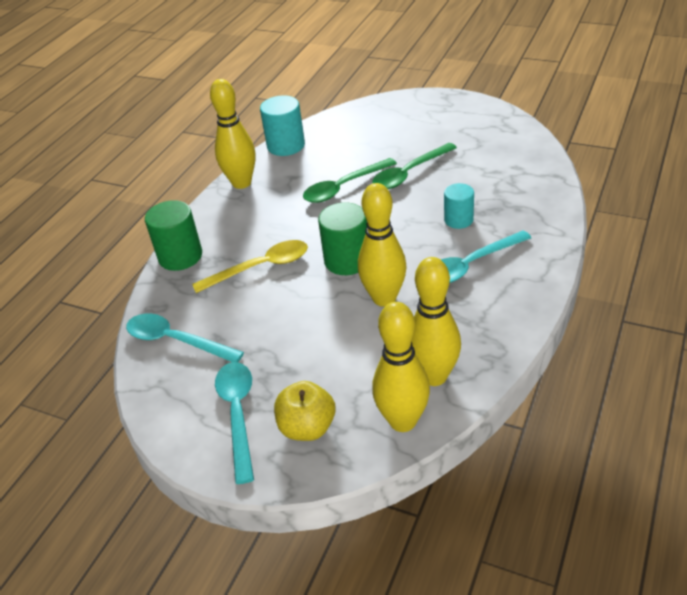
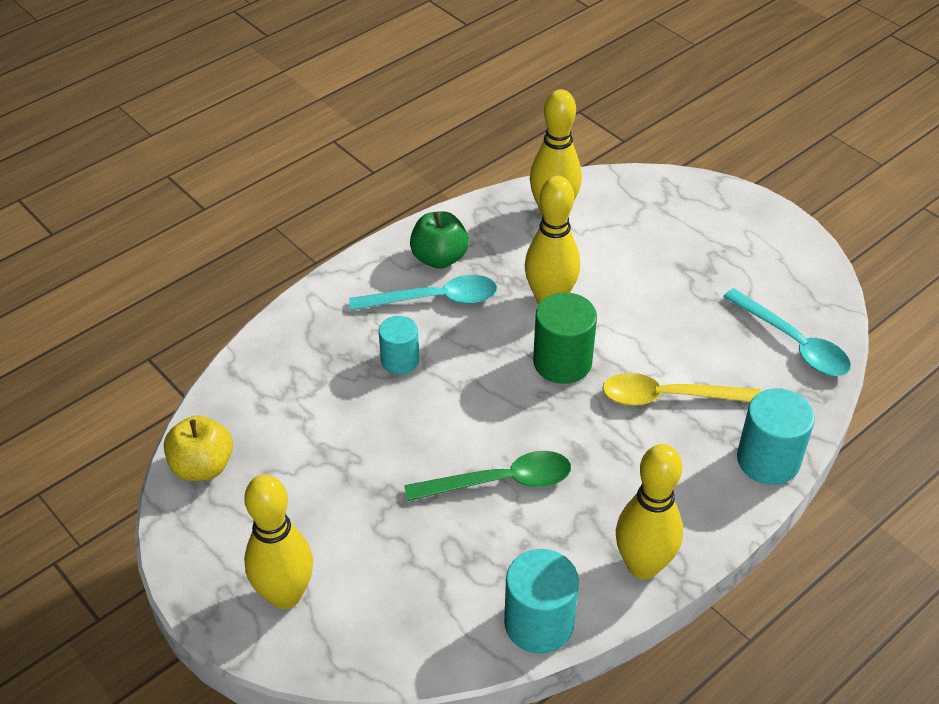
camera: 160 degrees left, 5 degrees up
green cylinder [145,200,202,271] -> turquoise cylinder [737,388,815,485]
turquoise spoon [215,362,254,484] -> none
yellow apple [274,381,335,441] -> yellow apple moved to [164,415,233,481]
green spoon [372,143,457,189] -> none
yellow bowling pin [372,302,430,432] -> yellow bowling pin moved to [244,474,313,609]
none -> green apple [410,211,469,269]

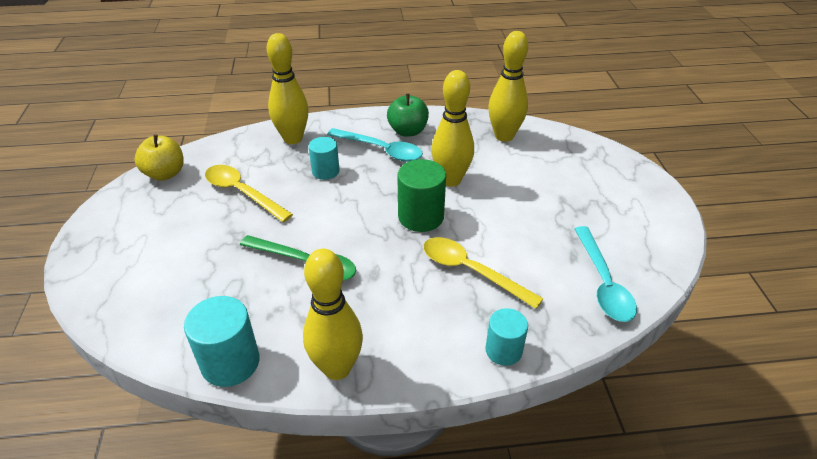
camera: 35 degrees right, 5 degrees down
yellow bowling pin [244,474,313,609] -> yellow bowling pin moved to [267,33,309,144]
turquoise cylinder [737,388,815,485] -> turquoise cylinder [485,308,528,366], size x0.65
none -> yellow spoon [205,165,293,222]

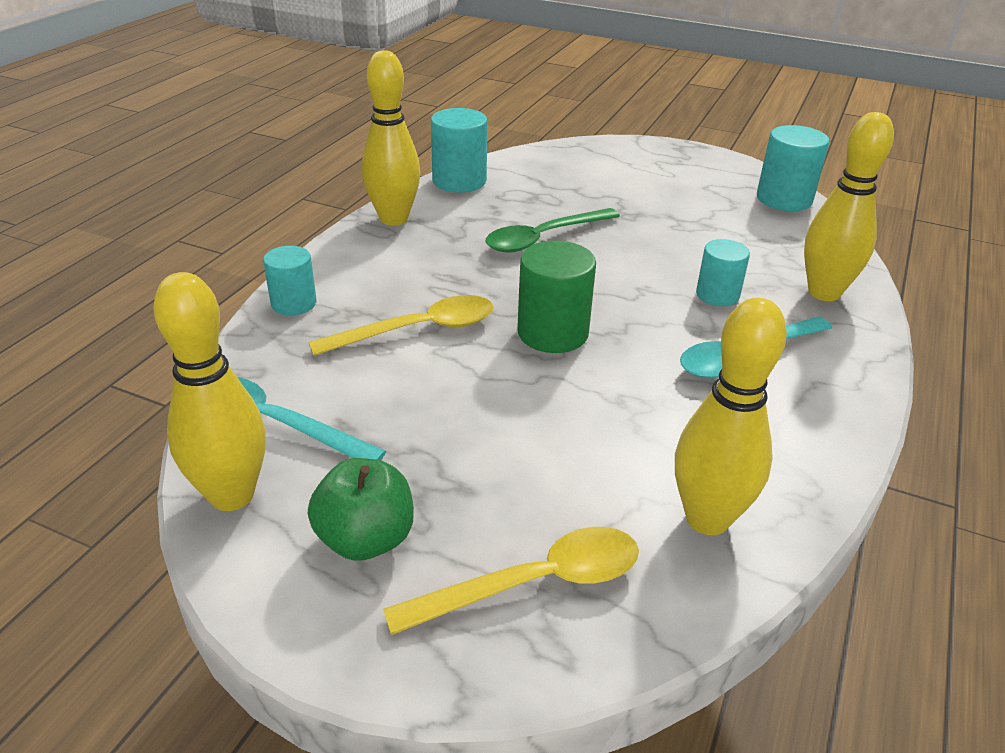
camera: 120 degrees right, 5 degrees down
yellow apple [135,134,184,181] -> turquoise cylinder [757,125,830,211]
yellow spoon [205,165,293,222] -> yellow spoon moved to [383,527,639,635]
green apple [387,94,429,137] -> green apple moved to [308,458,414,561]
yellow bowling pin [431,70,474,187] -> yellow bowling pin moved to [154,272,266,511]

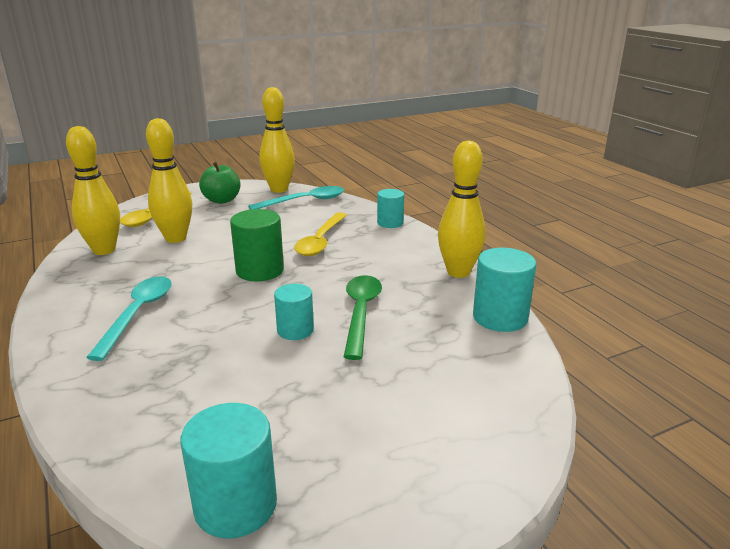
camera: 130 degrees right, 10 degrees down
turquoise cylinder [696,239,750,306] -> turquoise cylinder moved to [274,284,314,340]
yellow bowling pin [804,112,894,301] -> yellow bowling pin moved to [146,118,192,243]

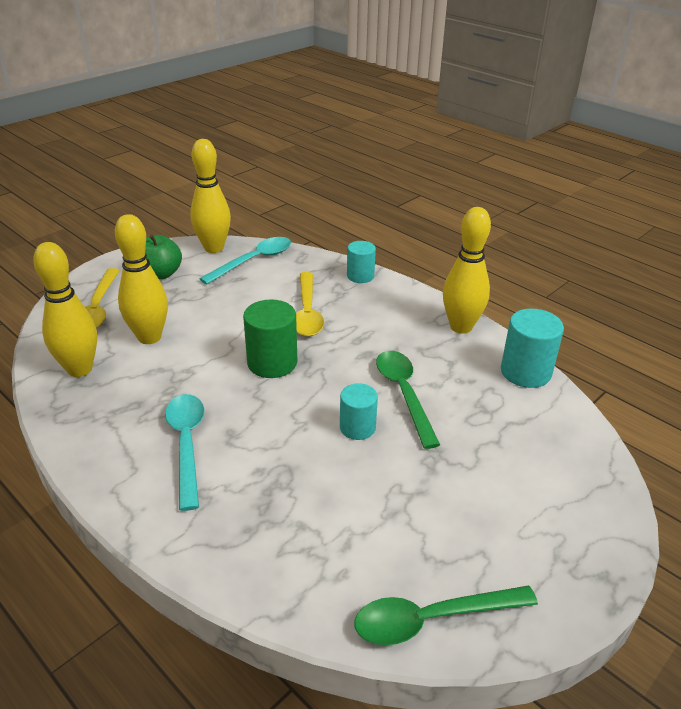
camera: 20 degrees left, 10 degrees up
turquoise cylinder [180,403,277,538] -> green spoon [354,586,538,645]

